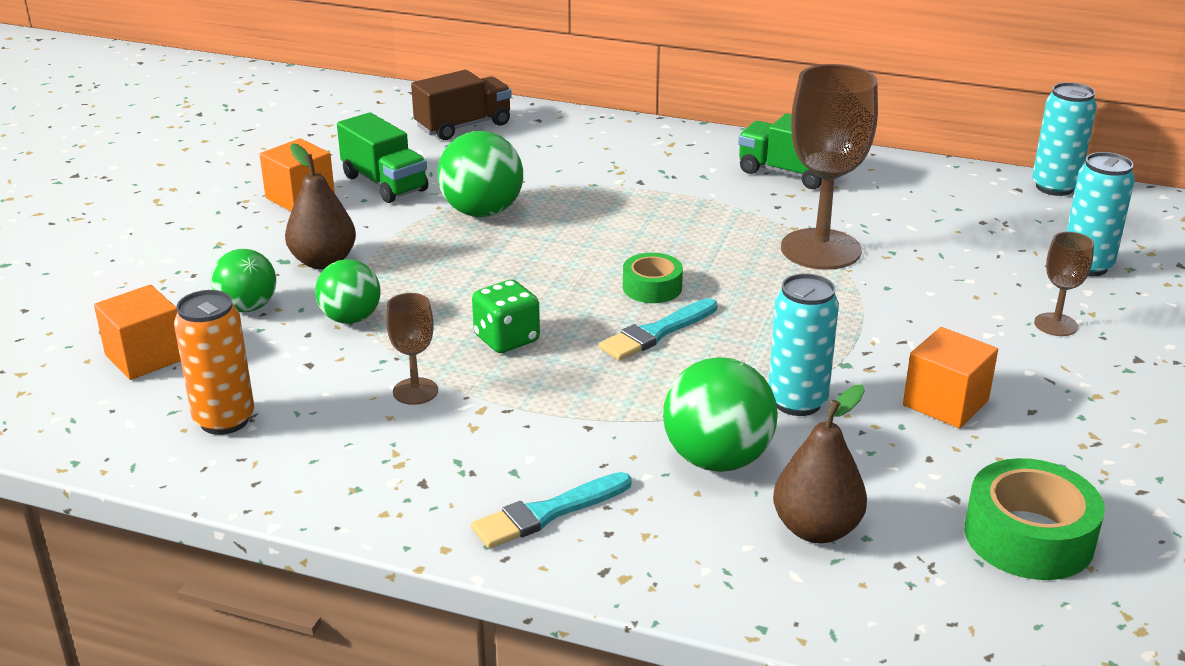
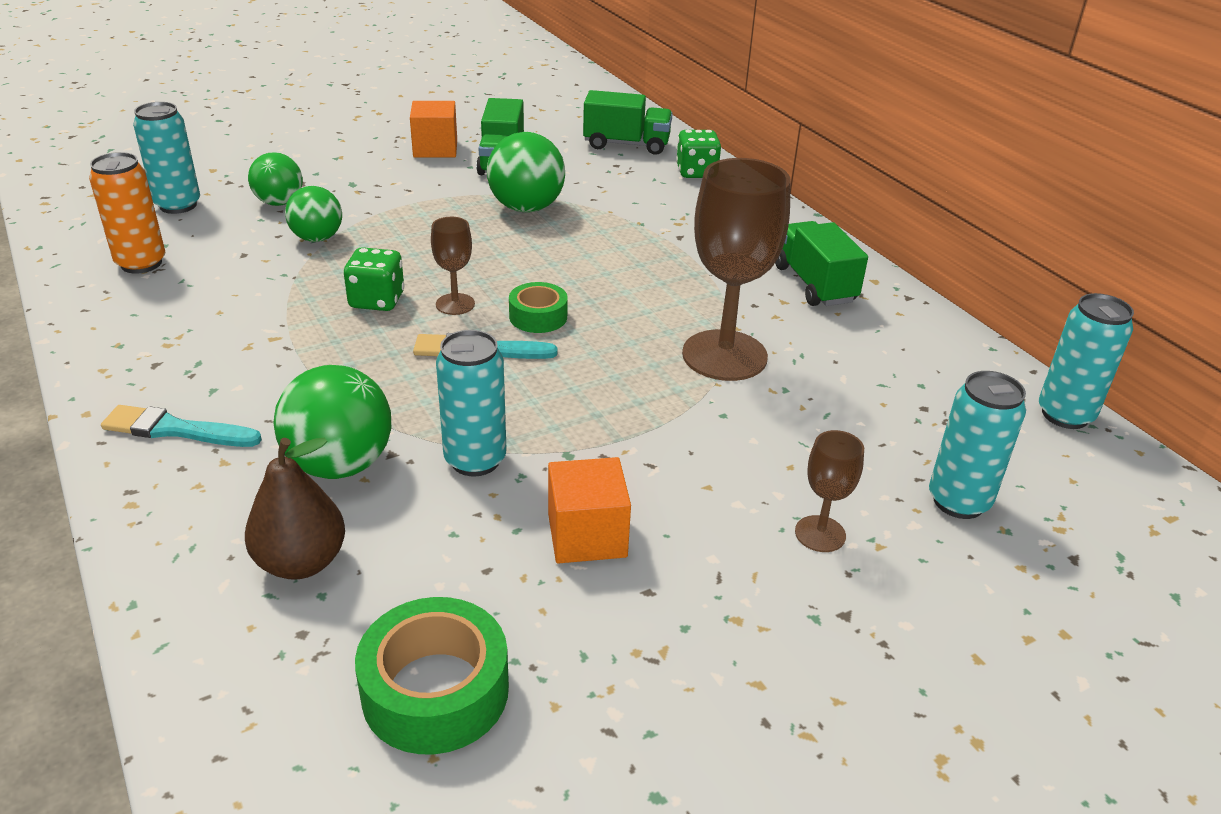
camera: 40 degrees right, 5 degrees up
orange cube [94,285,181,380] -> turquoise can [133,102,200,214]
brown pear [285,143,356,269] -> none
brown goblet [386,293,438,405] -> brown goblet moved to [431,217,475,315]
brown truck [411,70,512,140] -> green truck [583,90,673,155]
none -> green dice [676,130,721,178]

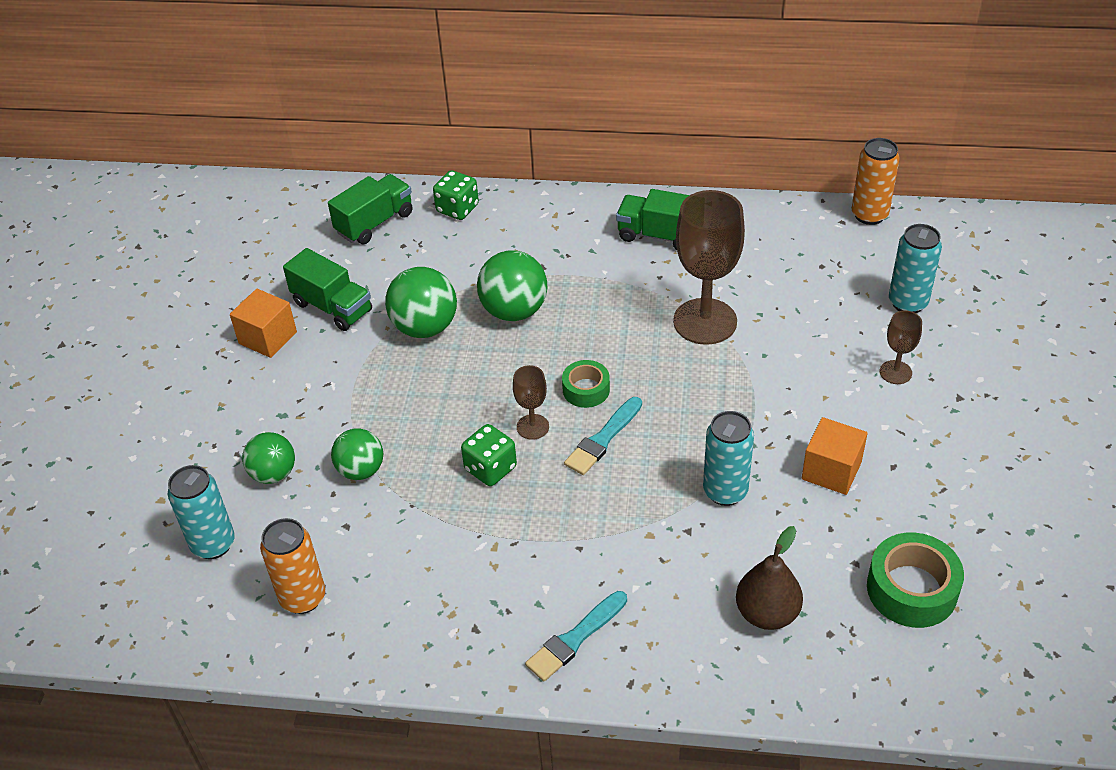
camera: 50 degrees left, 10 degrees up
green ball [273,365,391,479] -> green ball moved to [477,250,548,321]
turquoise can [1039,293,1134,429] -> orange can [851,138,900,225]

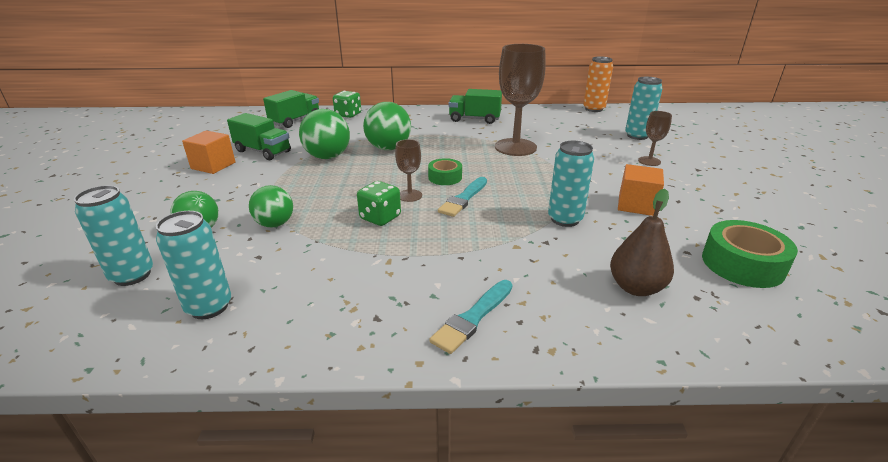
camera: 10 degrees left, 15 degrees down
orange can [260,518,325,614] -> turquoise can [156,211,231,319]

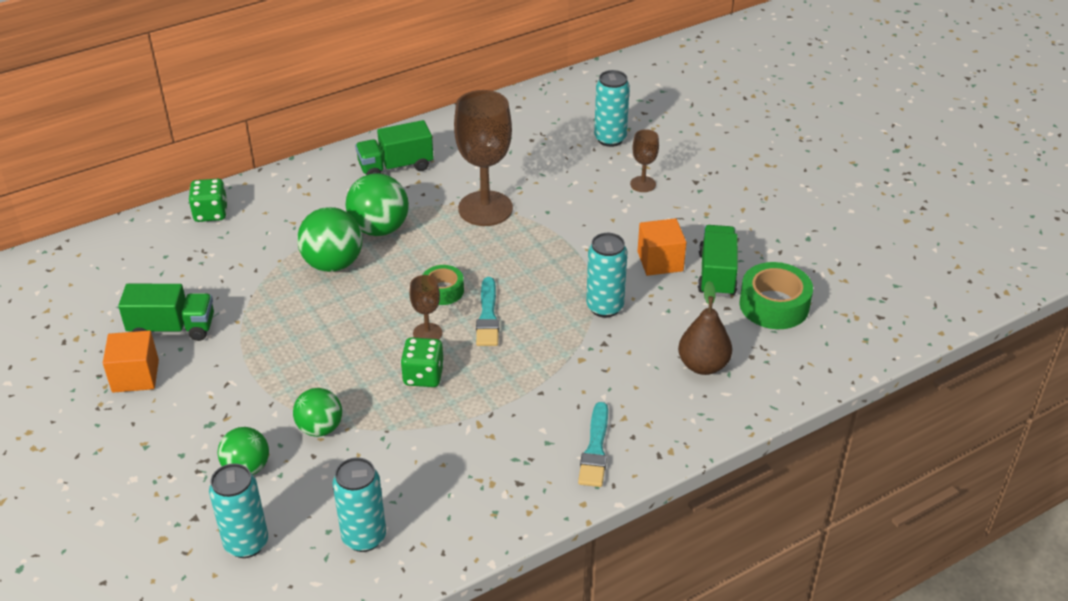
camera: 30 degrees left, 10 degrees up
green truck [263,90,319,128] -> green truck moved to [698,225,738,297]
green ball [299,109,350,159] -> green ball moved to [345,173,409,236]
orange can [583,56,613,112] -> none

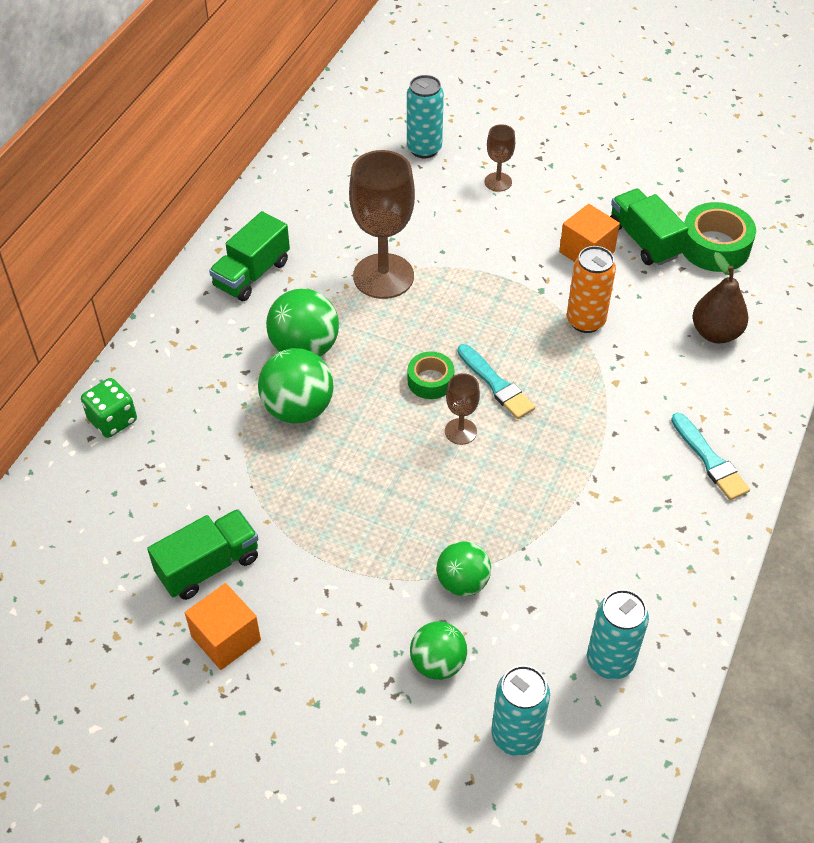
camera: 35 degrees left, 10 degrees up
green dice [401,337,444,387] -> none
turquoise can [586,233,627,318] -> orange can [567,246,616,333]

